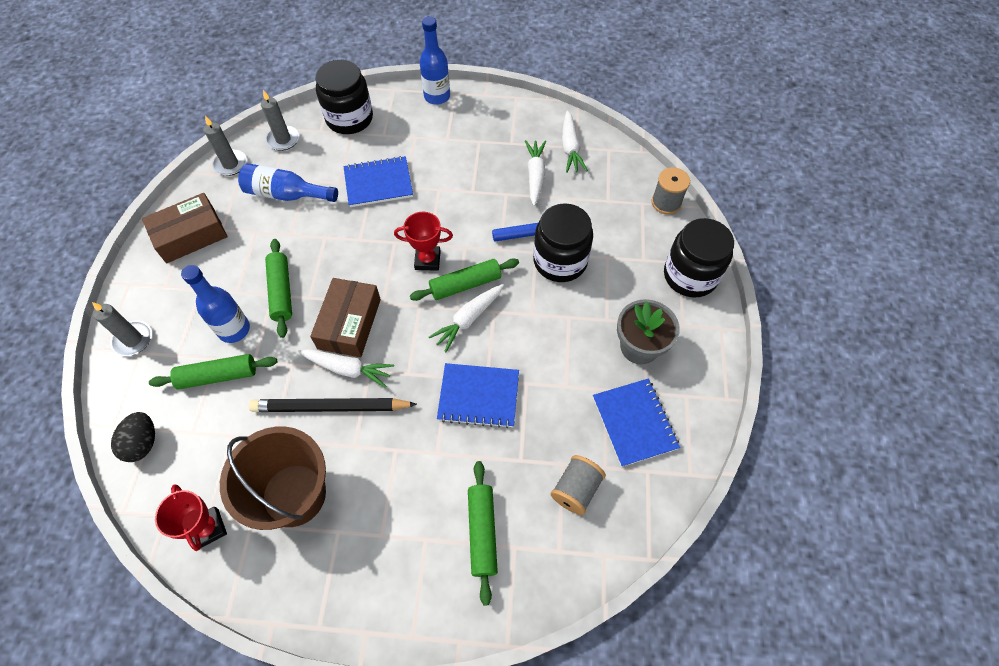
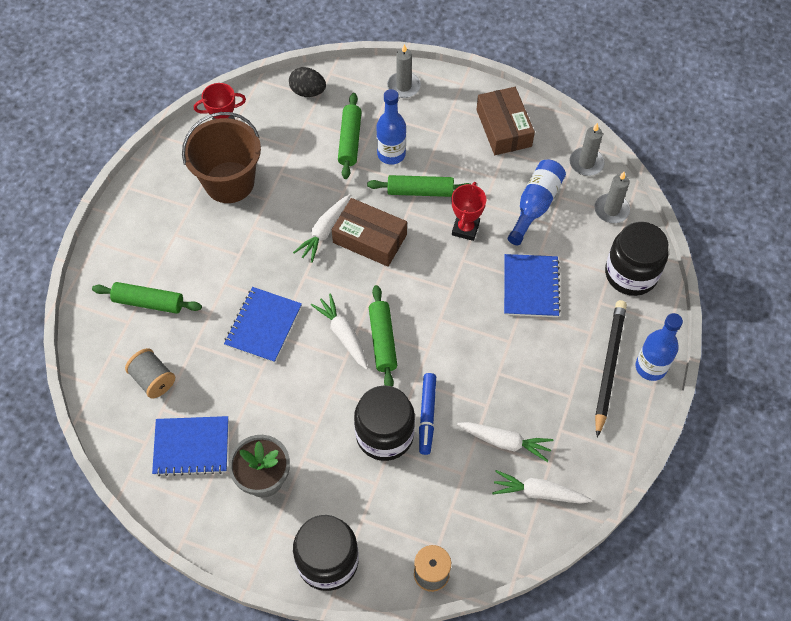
camera: 105 degrees right, 0 degrees up
black pencil [249,398,417,412] -> black pencil moved to [595,300,627,438]
red trophy [394,212,453,271] -> red trophy moved to [452,182,486,241]

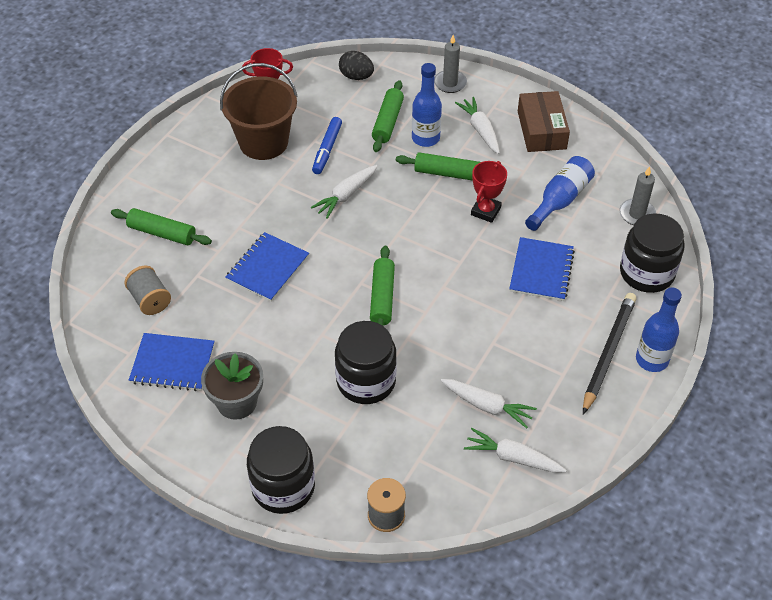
camera: 10 degrees right, 10 degrees down
white carrot [311,293,368,370] -> white carrot moved to [455,97,500,154]
brown box [332,198,407,267] -> none
blue marker [419,373,436,455] -> blue marker moved to [312,117,342,174]
grey candle [570,123,605,176] -> none

